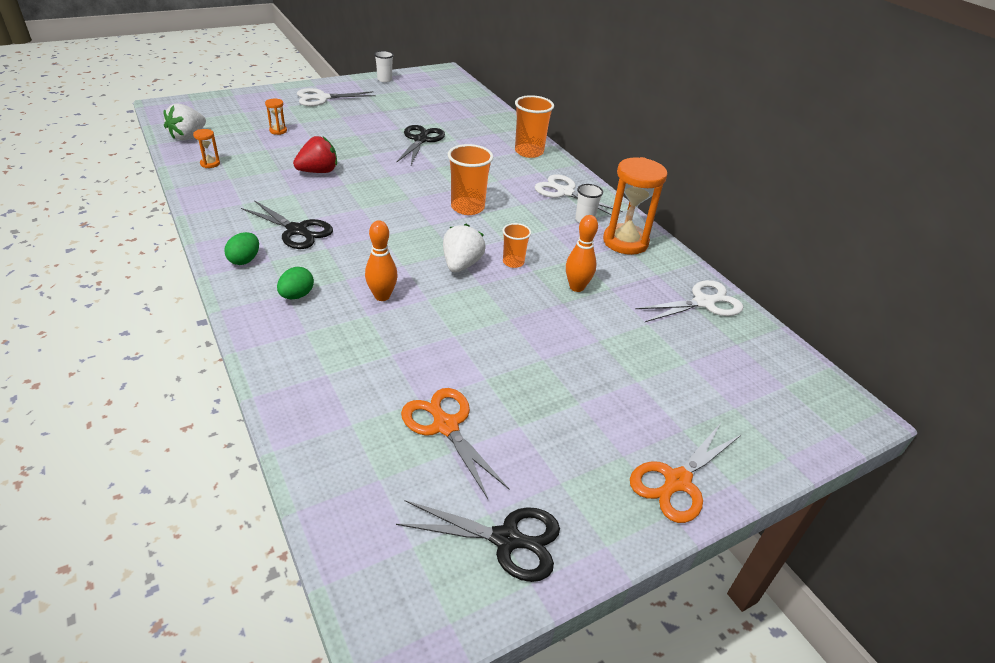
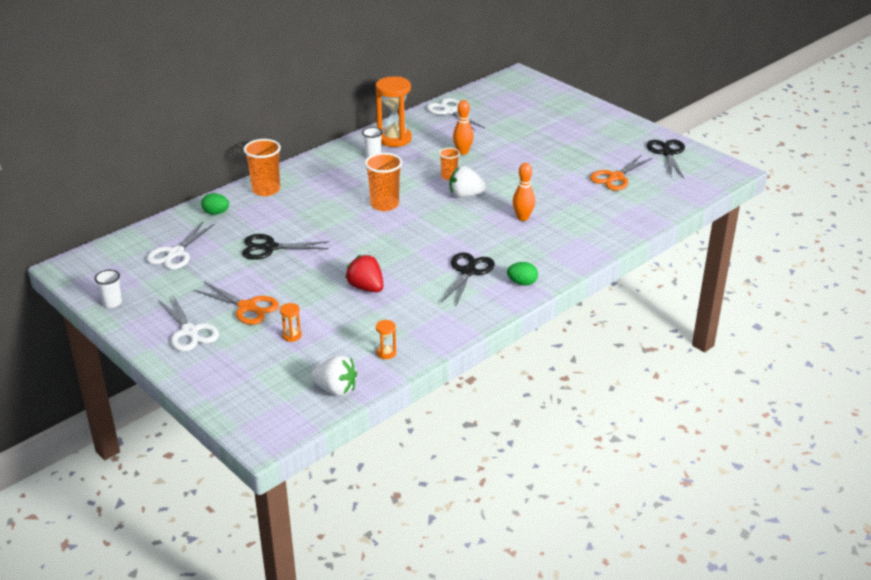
camera: 100 degrees left, 5 degrees down
green egg [277,267,314,299] -> green egg moved to [201,193,229,215]
white scissors [535,174,623,215] -> white scissors moved to [147,222,215,269]
orange scissors [630,423,741,523] -> orange scissors moved to [194,282,279,325]

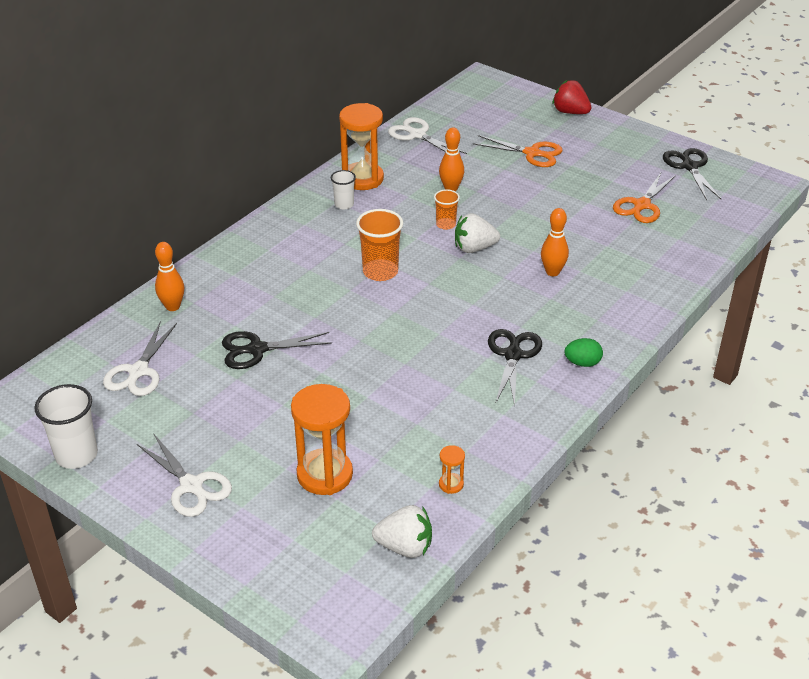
camera: 10 degrees left, 5 degrees up
white cup [95,270,122,308] -> white cup [34,384,98,469], size x1.71
orange scissors [194,282,279,325] -> orange scissors moved to [473,135,563,167]
green egg [201,193,229,215] -> orange bowling pin [155,242,184,311]
orange cup [244,139,281,196] -> none
orange hourglass [280,303,302,342] -> orange hourglass [291,384,353,495], size x2.27
red strawberry [345,255,383,292] -> red strawberry moved to [553,80,592,114]

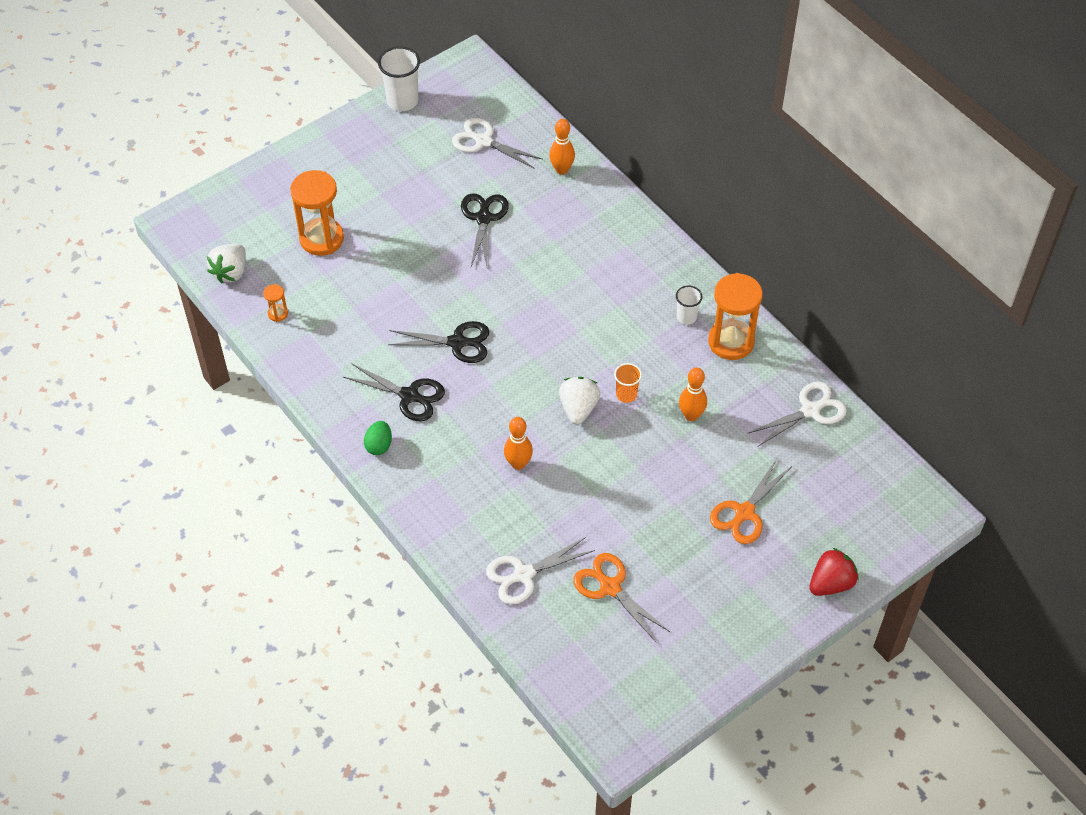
camera: 105 degrees right, 15 degrees up
white scissors [137,433,232,517] -> white scissors moved to [486,537,595,605]
orange cup [356,209,403,281] -> none
black scissors [663,148,721,200] -> black scissors moved to [388,321,489,363]

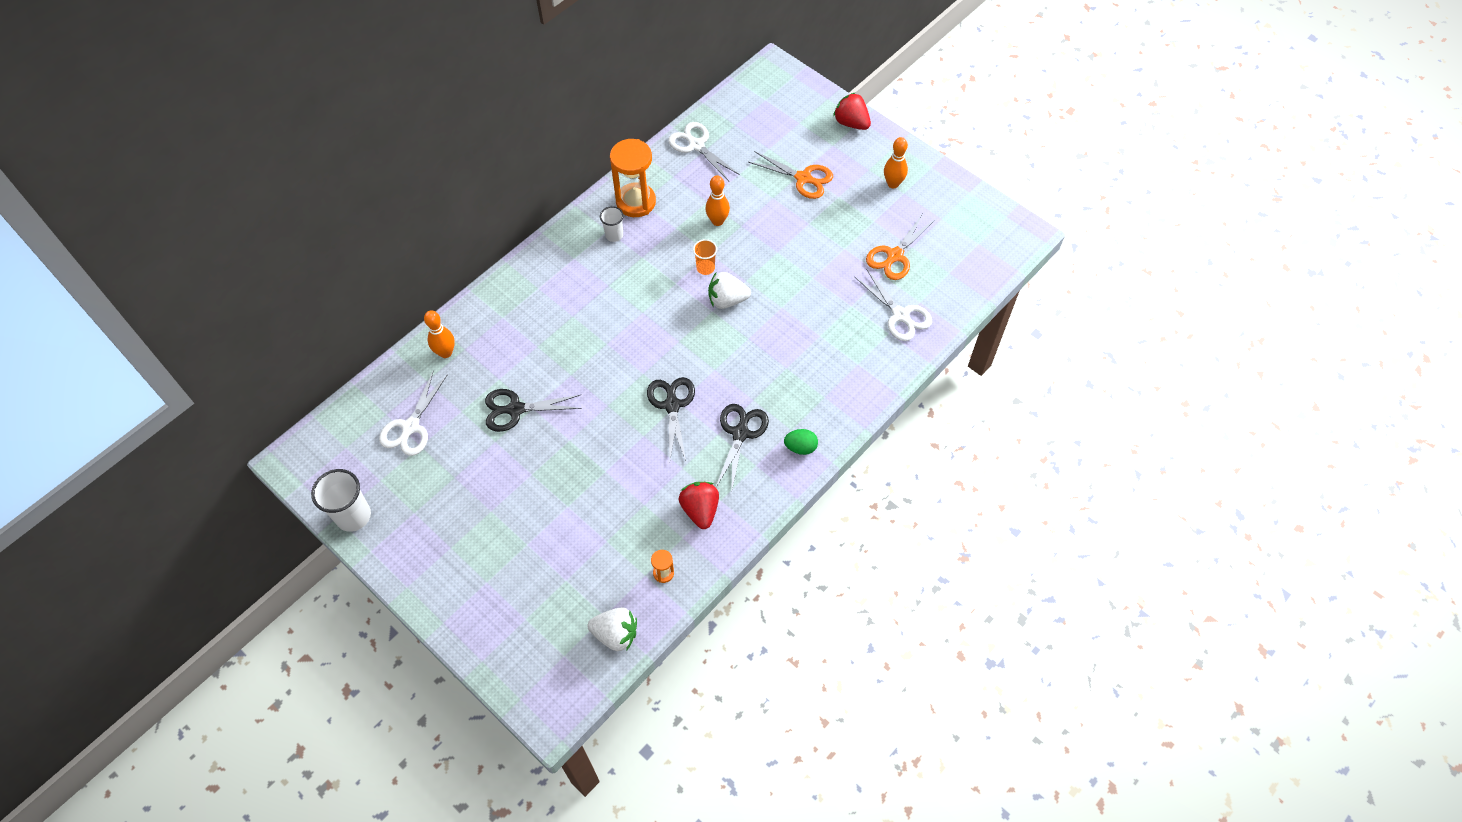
camera: 100 degrees left, 5 degrees up
orange hourglass [290,170,344,256] -> none
orange bowling pin [504,417,533,470] -> orange bowling pin moved to [884,137,908,188]
none -> red strawberry [679,482,719,529]

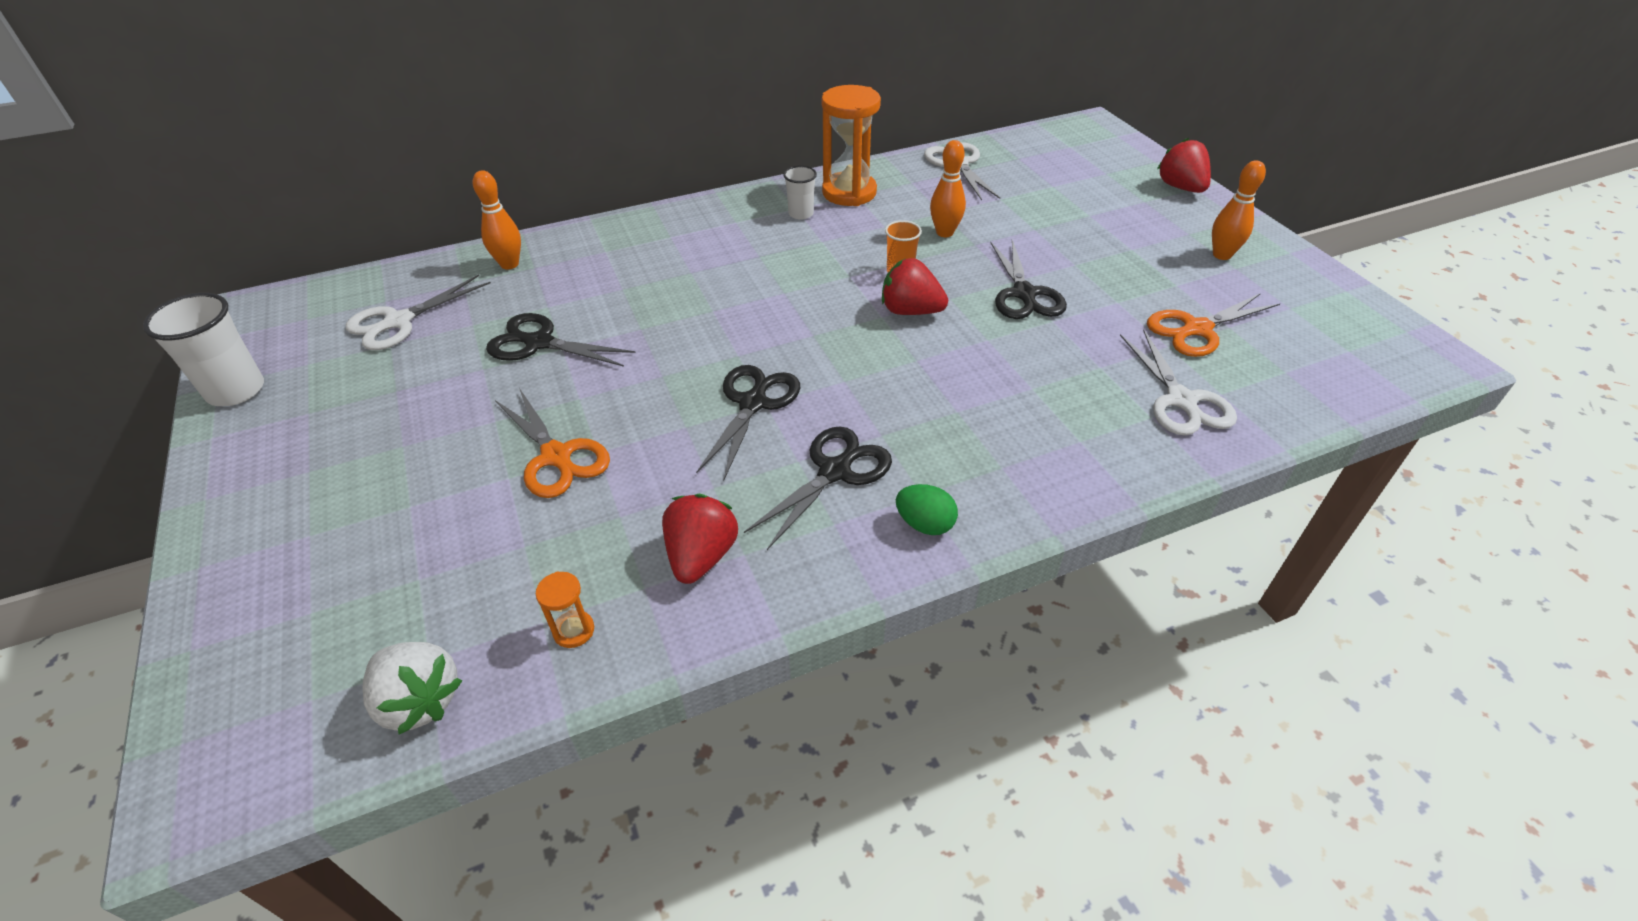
camera: 25 degrees right, 15 degrees down
white strawberry [708,272,751,309] -> red strawberry [882,258,948,315]
orange scissors [748,151,833,199] -> orange scissors moved to [495,388,610,498]
none -> black scissors [990,240,1067,319]

